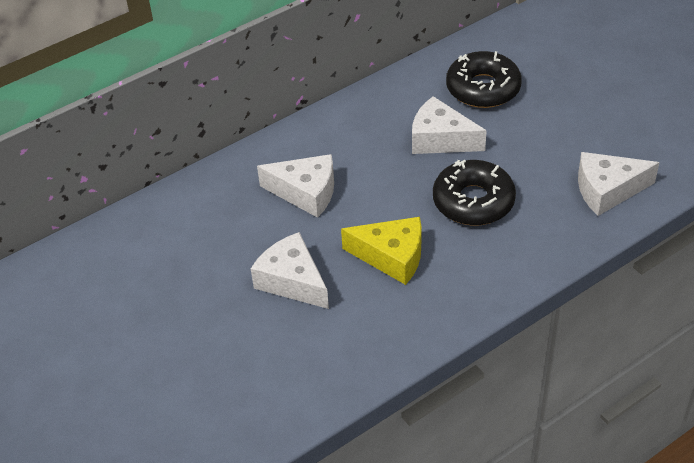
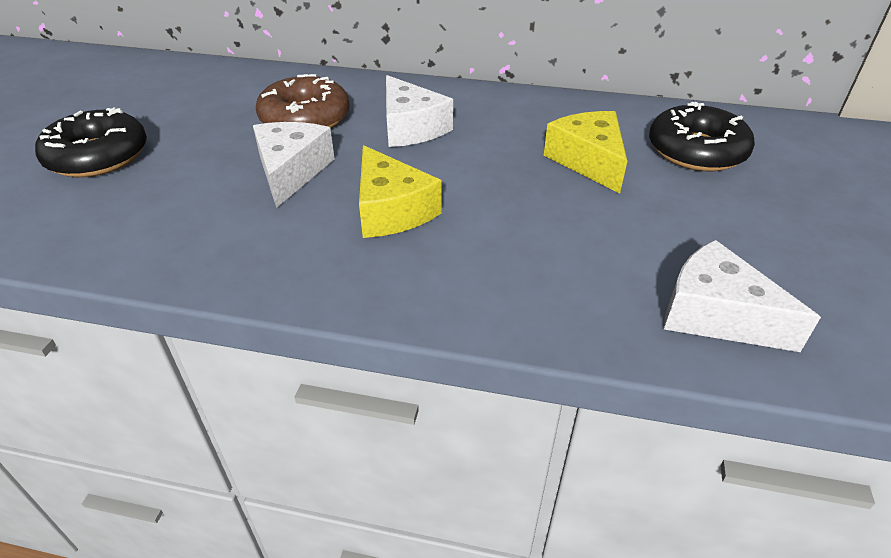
camera: 45 degrees right, 5 degrees down
white cheese [412,96,487,154] -> yellow cheese [544,111,627,194]
black donut [433,160,516,225] -> black donut moved to [35,107,147,177]
none -> brown donut [256,74,350,128]

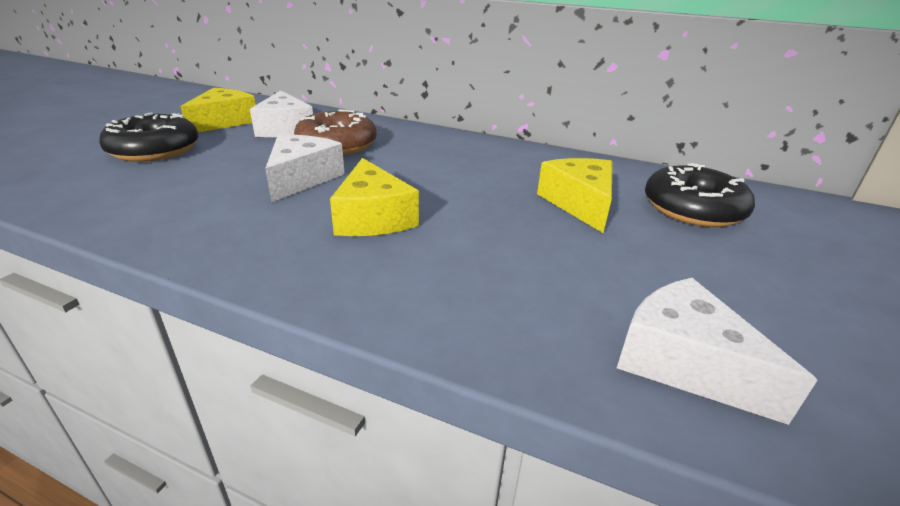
camera: 10 degrees right, 10 degrees down
white cheese [386,75,453,147] -> white cheese moved to [250,90,313,137]
none -> yellow cheese [181,88,256,132]

